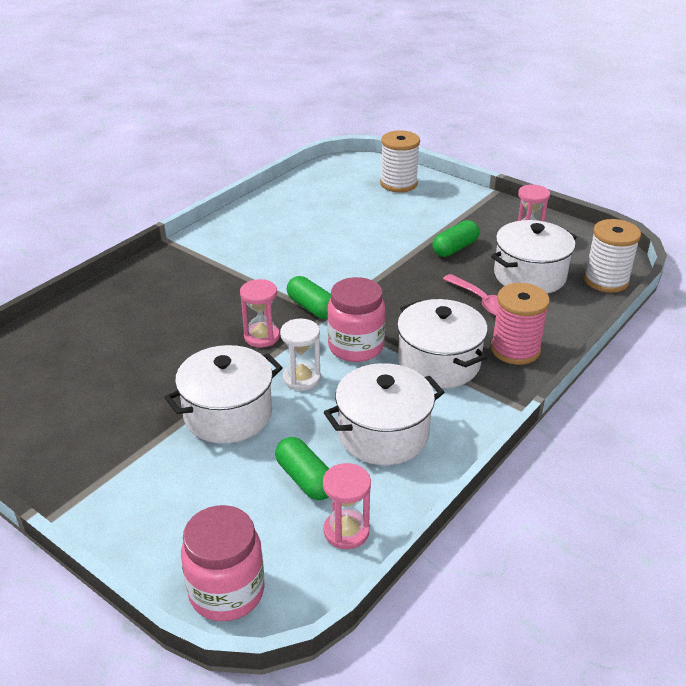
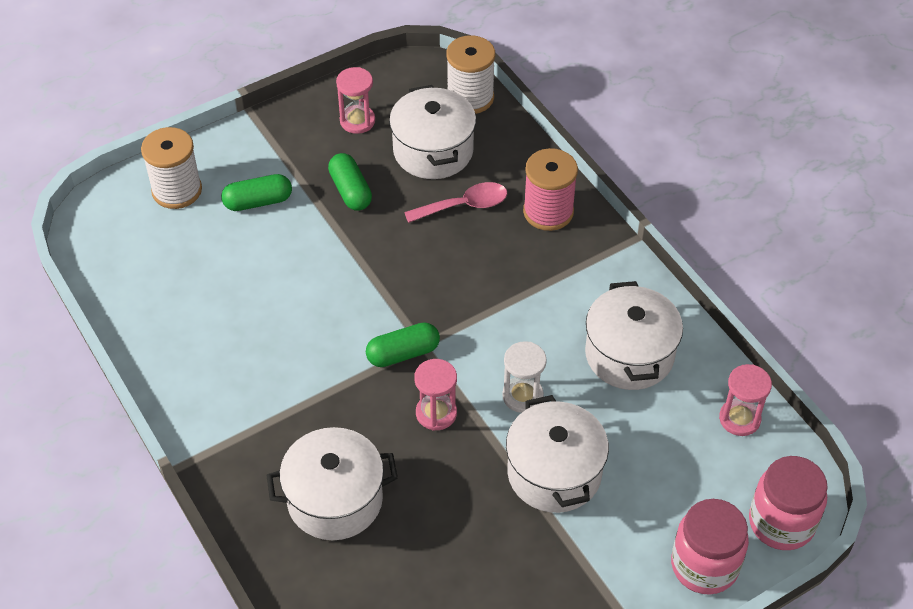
camera: 70 degrees left, 15 degrees up
green capsule [275,437,329,500] -> green capsule moved to [221,174,292,211]
pink jar [327,277,386,362] -> pink jar moved to [671,499,749,595]
white pot [397,299,488,388] -> white pot moved to [266,427,398,540]

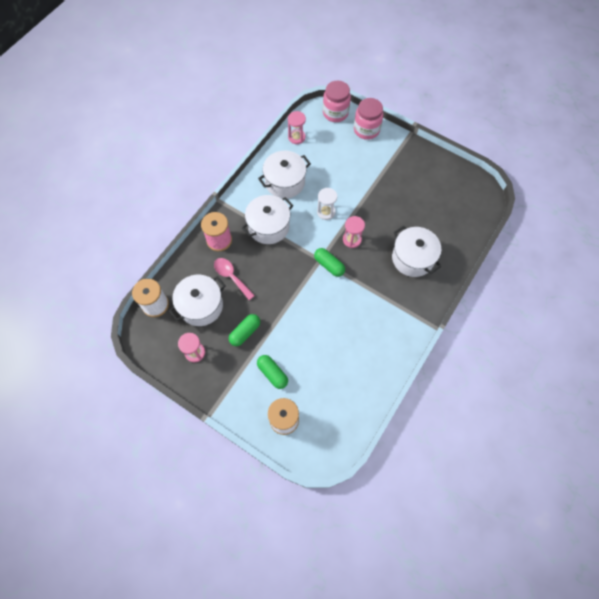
camera: 115 degrees left, 15 degrees up
white pot [506,395,609,513] -> white pot moved to [242,195,293,244]

